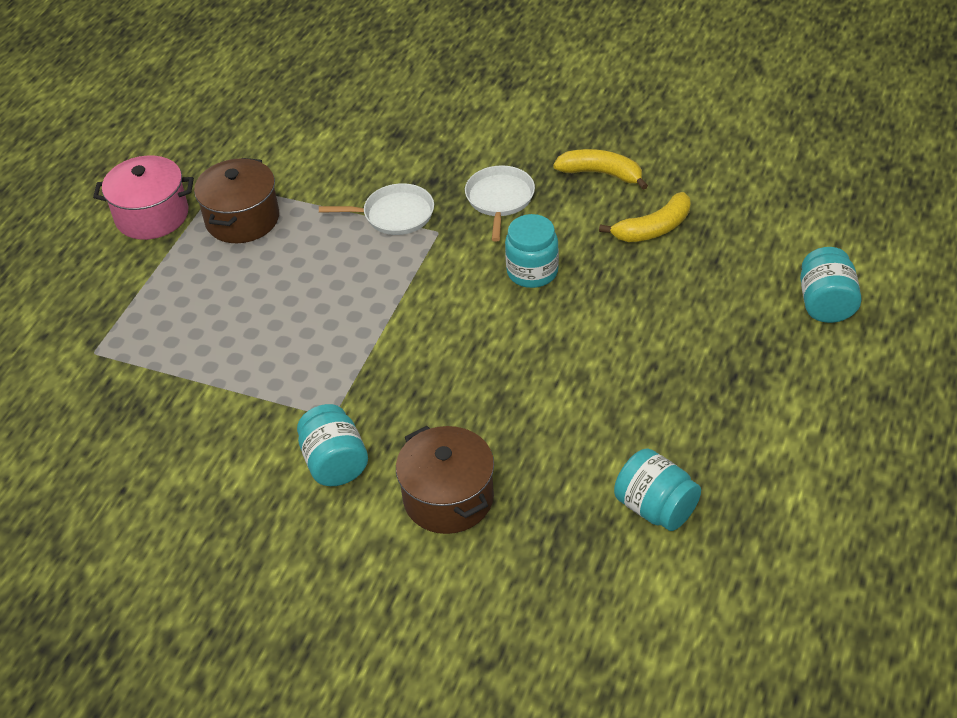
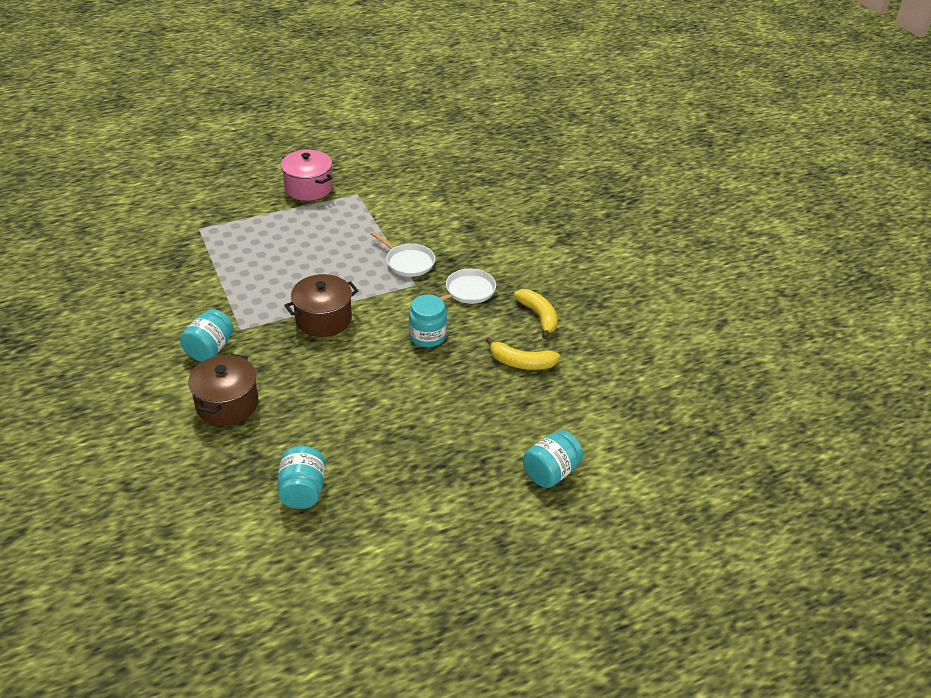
camera: 40 degrees right, 5 degrees down
brown pot [194,158,279,243] -> brown pot moved to [284,274,359,337]

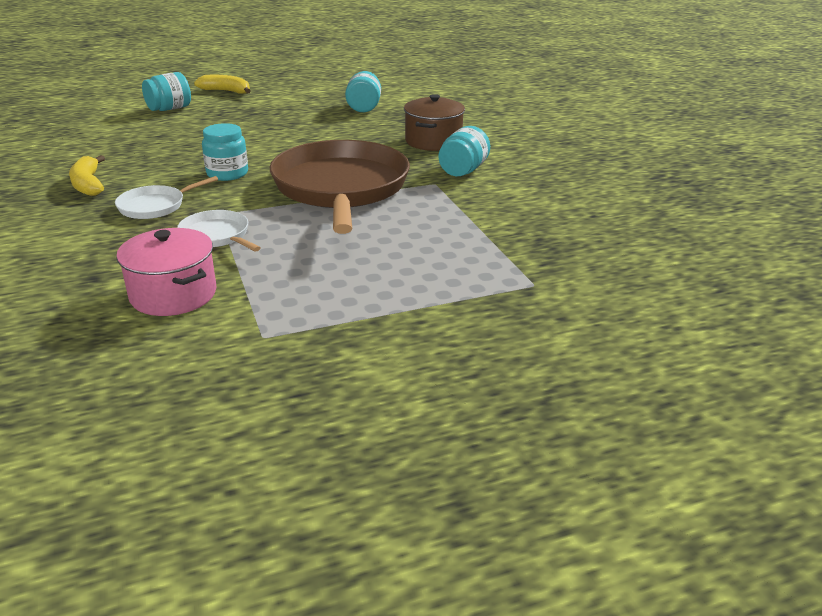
camera: 175 degrees left, 10 degrees down
pink pot [281,150,333,201] -> pink pot moved to [116,228,216,316]
brown pot [284,274,359,337] -> brown pan [270,140,410,234]
yellow banana [486,337,560,370] -> yellow banana moved to [194,75,250,94]

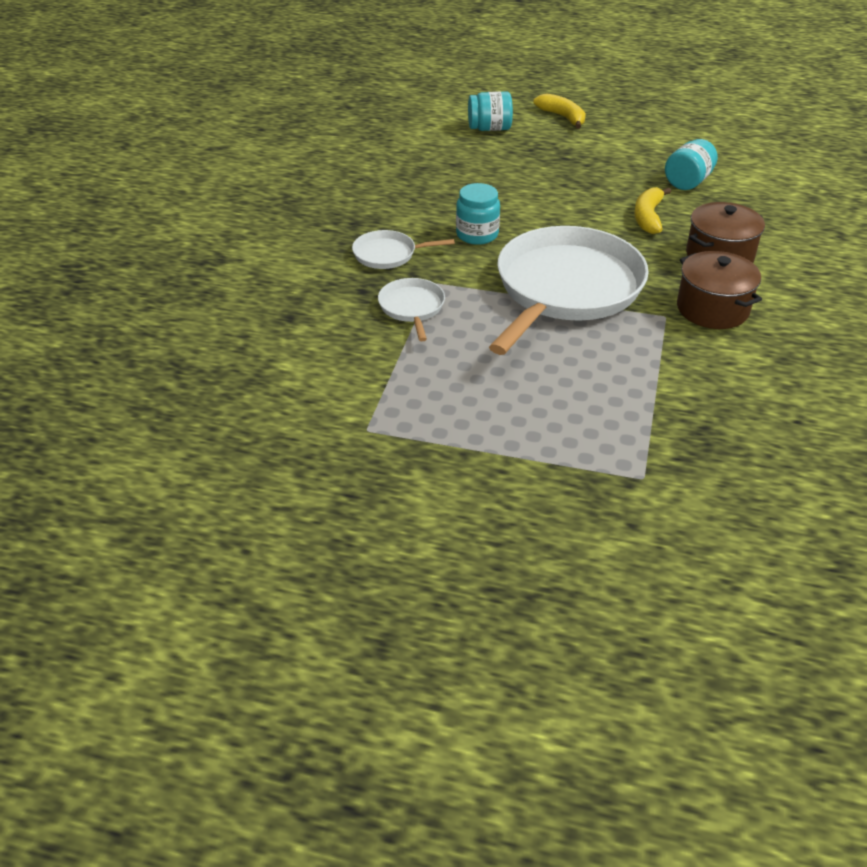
camera: 35 degrees right, 10 degrees up
yellow banana [69,155,105,196] -> yellow banana moved to [634,187,671,234]
pink pot [116,228,216,316] -> none
brown pan [270,140,410,234] -> white pan [489,226,649,355]
turquoise jar [438,126,490,176] -> brown pot [677,251,762,329]

